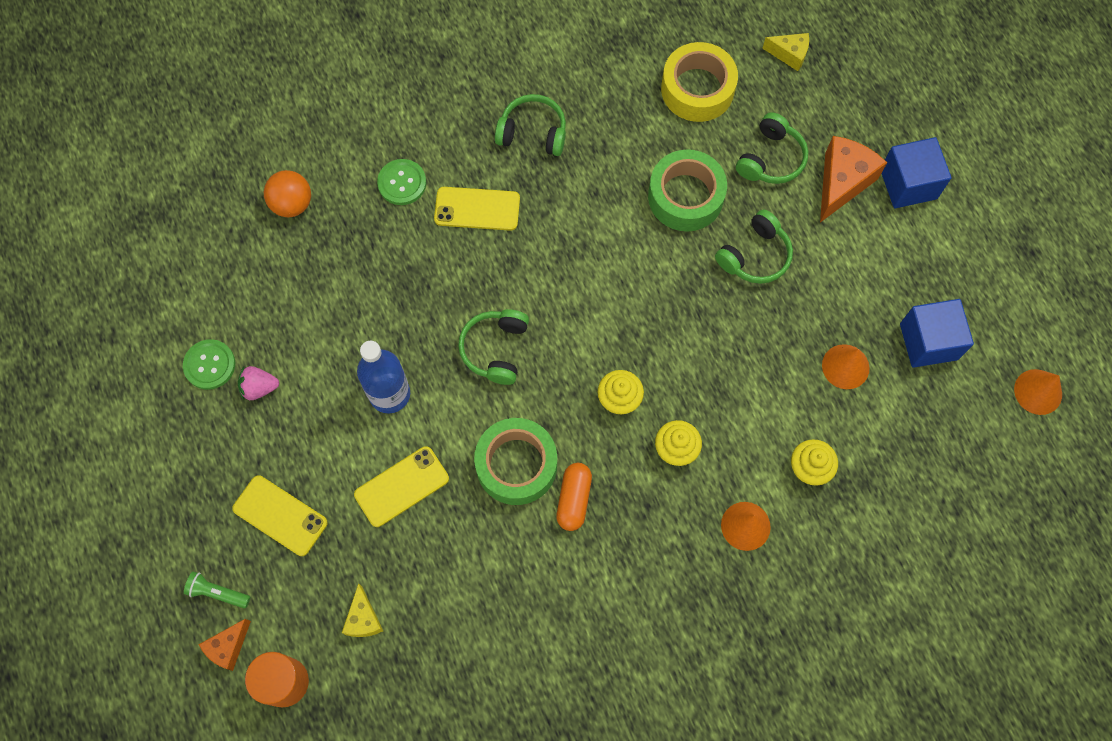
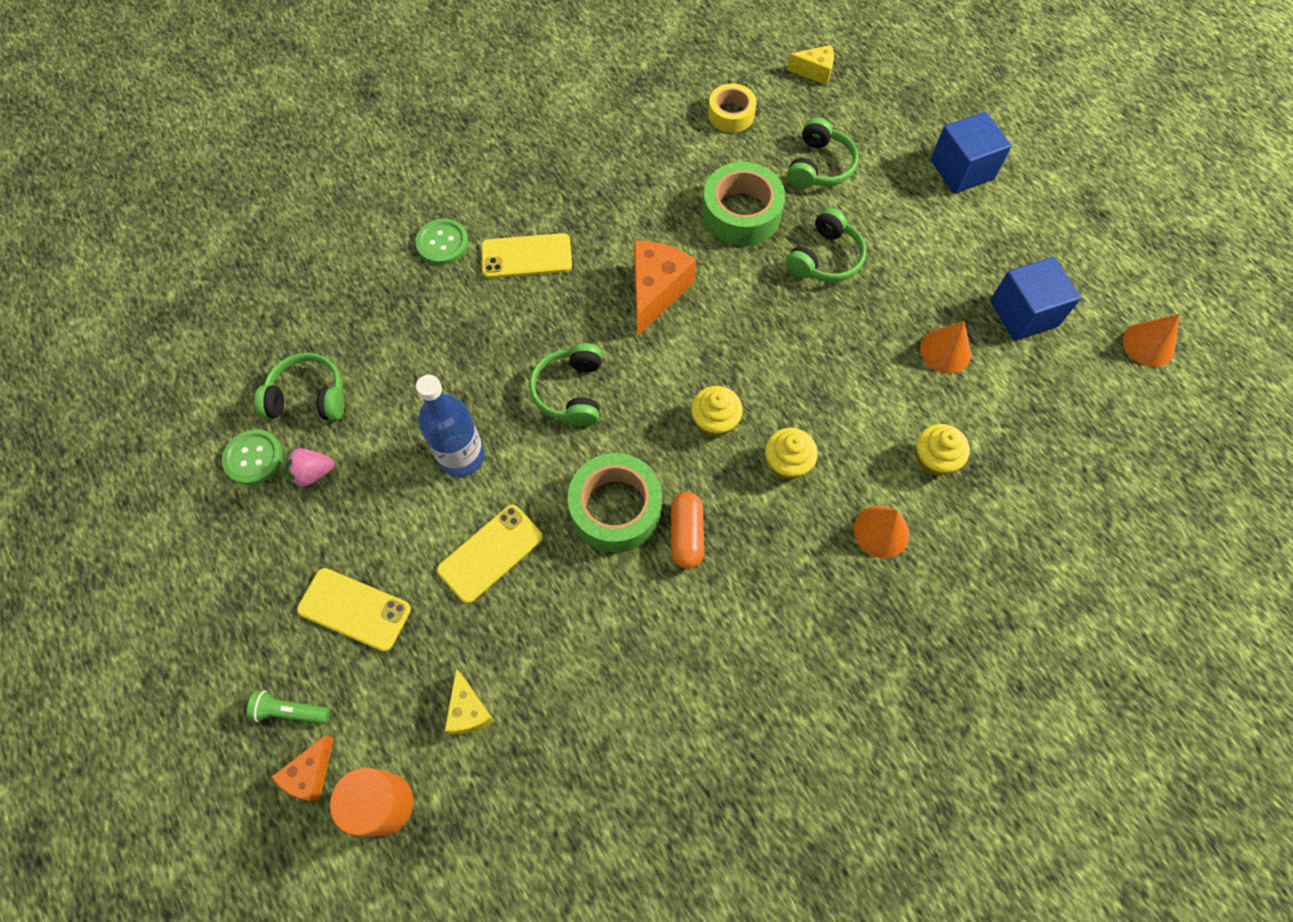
camera: 10 degrees left, 5 degrees down
orange ball [264,170,311,217] -> none
green headphones [495,94,566,156] -> green headphones moved to [254,353,344,420]
yellow tape [661,42,738,122] -> yellow tape [708,83,756,133], size x0.62
orange cheese [820,136,887,222] -> orange cheese moved to [634,240,696,336]

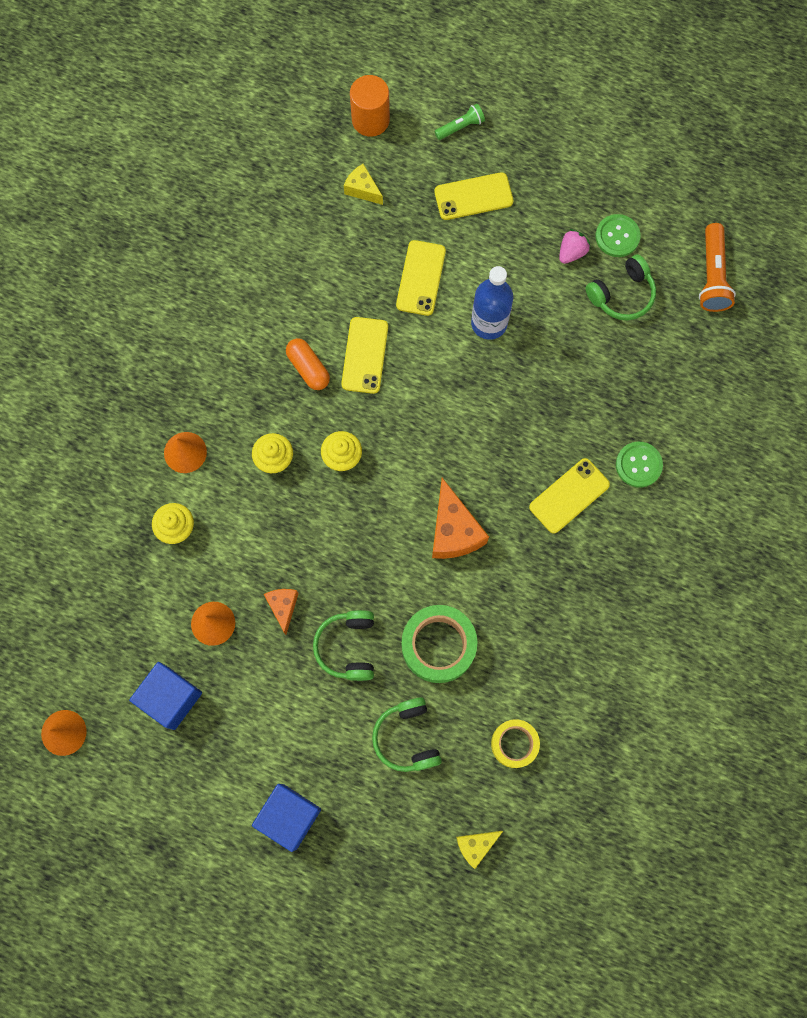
camera: 145 degrees right, 10 degrees up
orange cheese [271,735,334,802] -> orange cheese moved to [264,589,299,635]
green headphones [529,343,602,426] -> none
green tape [567,453,662,553] -> yellow phone [341,317,388,394]
none -> orange flashlight [699,223,736,312]

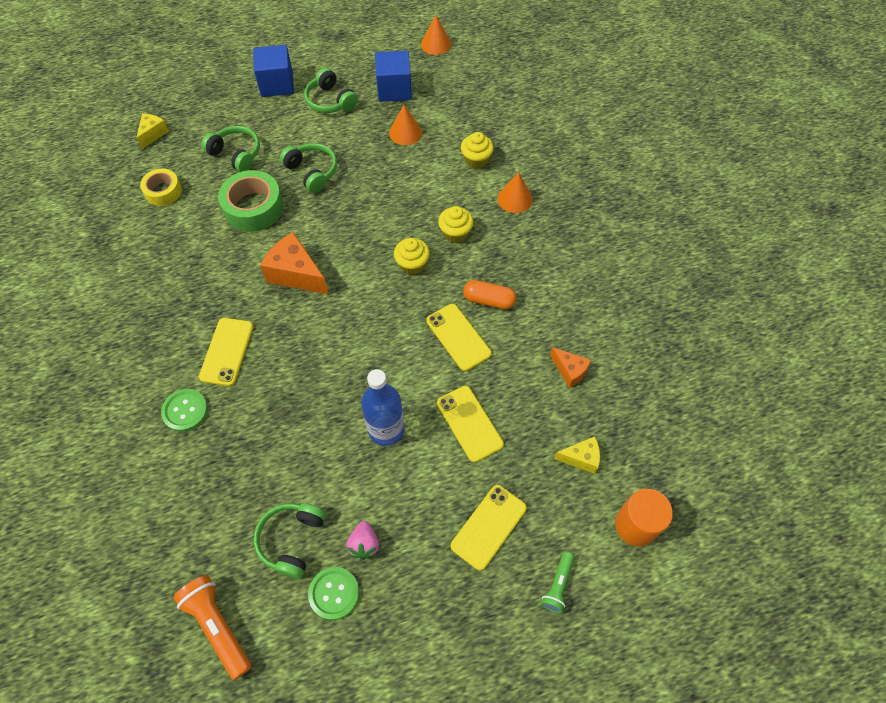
camera: 140 degrees right, 15 degrees down
orange cheese [264,589,299,635] -> orange cheese moved to [550,347,591,388]
none -> green headphones [304,68,358,113]

